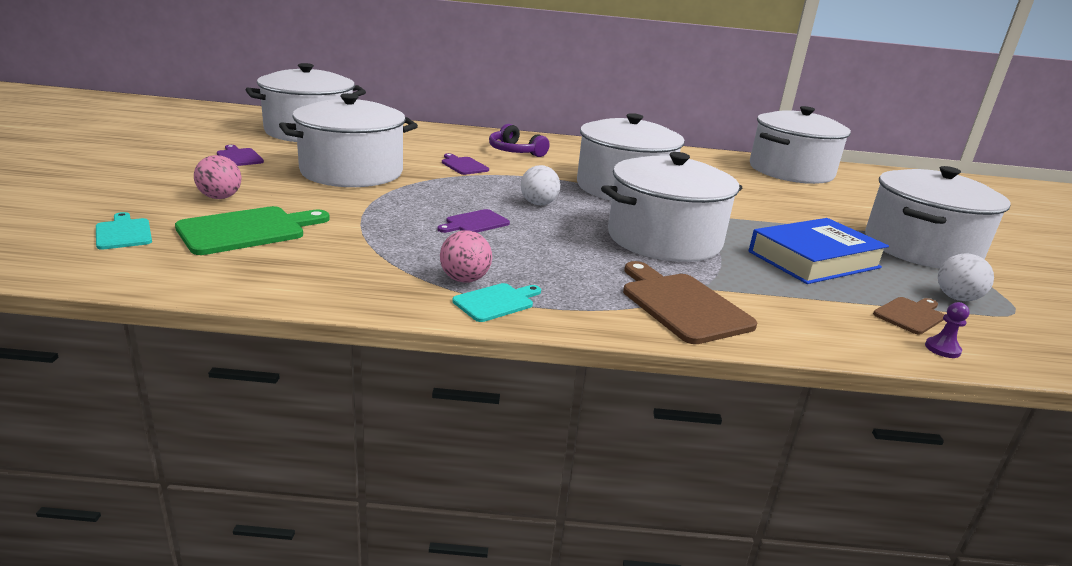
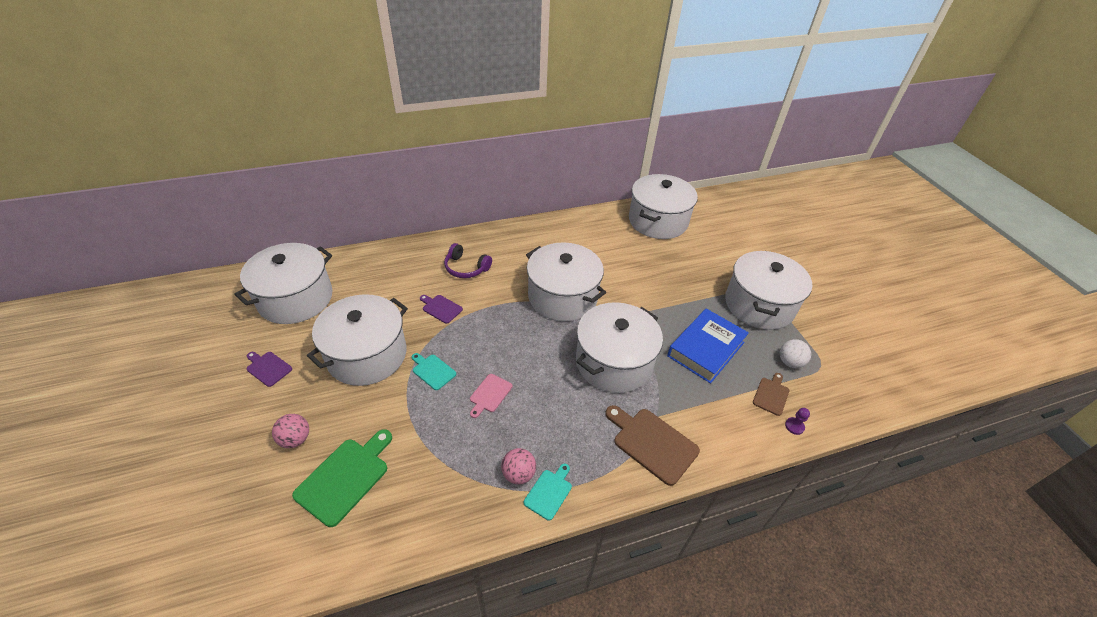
camera: 20 degrees left, 20 degrees up
turquoise cutting board [96,212,152,250] -> turquoise cutting board moved to [412,353,456,390]
purple cutting board [438,209,510,233] -> pink cutting board [470,374,512,418]
white ball [521,165,560,205] -> none

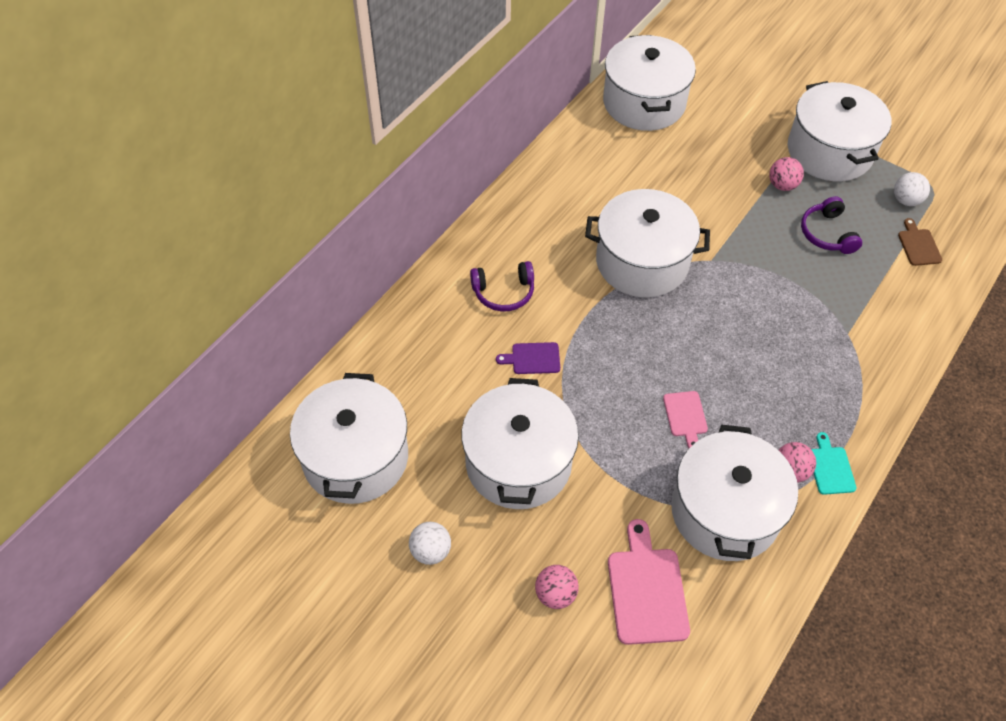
camera: 35 degrees left, 10 degrees up
purple cutting board [246,352,292,387] -> white ball [409,522,451,565]
green cutting board [292,429,392,527] -> pink cutting board [608,519,690,645]
turquoise cutting board [412,353,456,390] -> none
white pot [576,302,663,393] -> white pot moved to [671,425,798,561]
brown cutting board [605,405,700,486] -> none
blue book [667,308,749,384] -> purple headphones [801,196,862,254]
purple pawn [785,408,810,435] -> none
none -> pink ball [769,157,804,191]

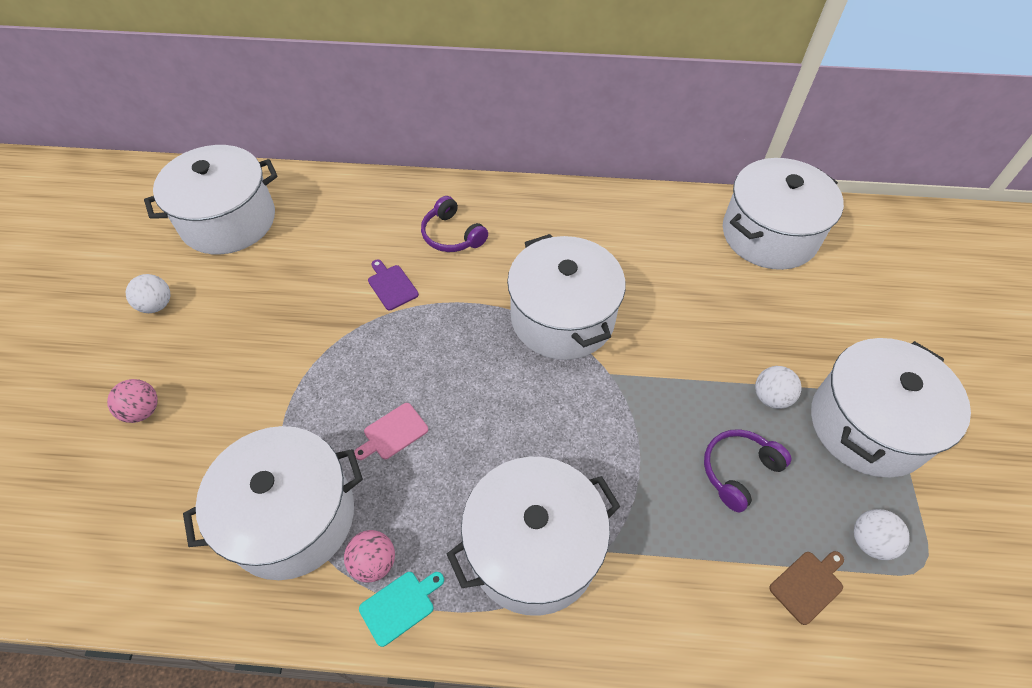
camera: 60 degrees right, 0 degrees up
white pot [461,378,579,509] -> white pot moved to [447,457,621,616]
pink cutting board [608,519,690,645] -> none
pink ball [769,157,804,191] -> white ball [755,366,802,409]

